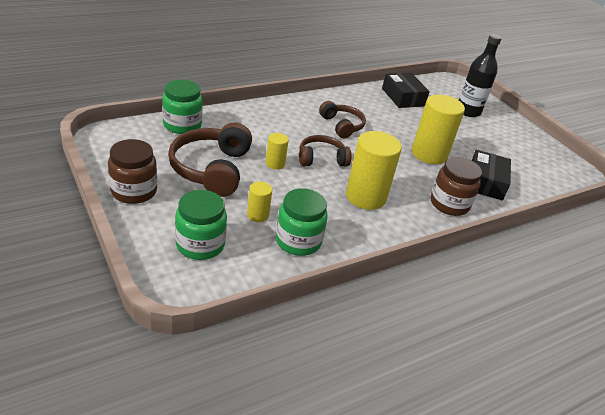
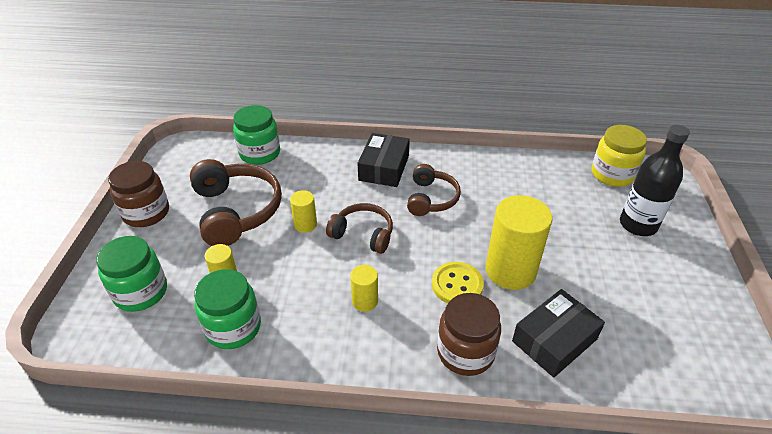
camera: 40 degrees right, 5 degrees up
brown headphones [168,123,252,197] -> brown headphones turned 120 degrees clockwise [190,159,282,246]
yellow cylinder [346,131,402,210] -> yellow cylinder [350,265,378,312], size x0.49
black box [382,73,430,108] -> black box moved to [358,133,410,187]
none -> yellow button [432,262,484,304]
none -> yellow jar [591,125,647,187]

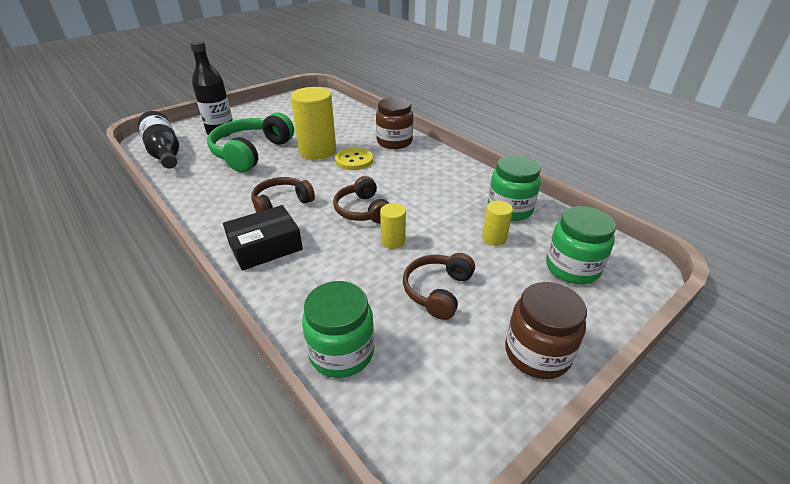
camera: 135 degrees left, 5 degrees down
brown headphones [190,159,282,246] -> brown headphones [403,253,475,320], size x0.61
yellow cylinder [350,265,378,312] -> none
black box [512,289,605,377] -> none
yellow jar [591,125,647,187] -> black bottle [138,111,179,169]
none -> green headphones [207,112,294,172]

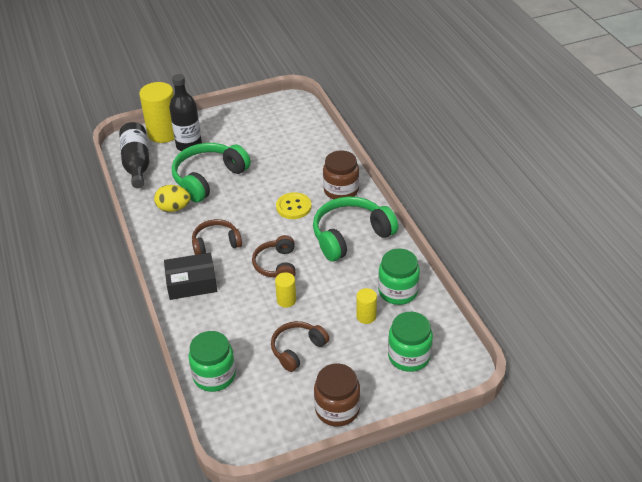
camera: 20 degrees right, 5 degrees up
yellow cylinder [291,87,336,160] -> yellow cylinder moved to [139,82,175,143]
none -> yellow egg [154,185,191,212]
none -> green headphones [313,196,398,261]

